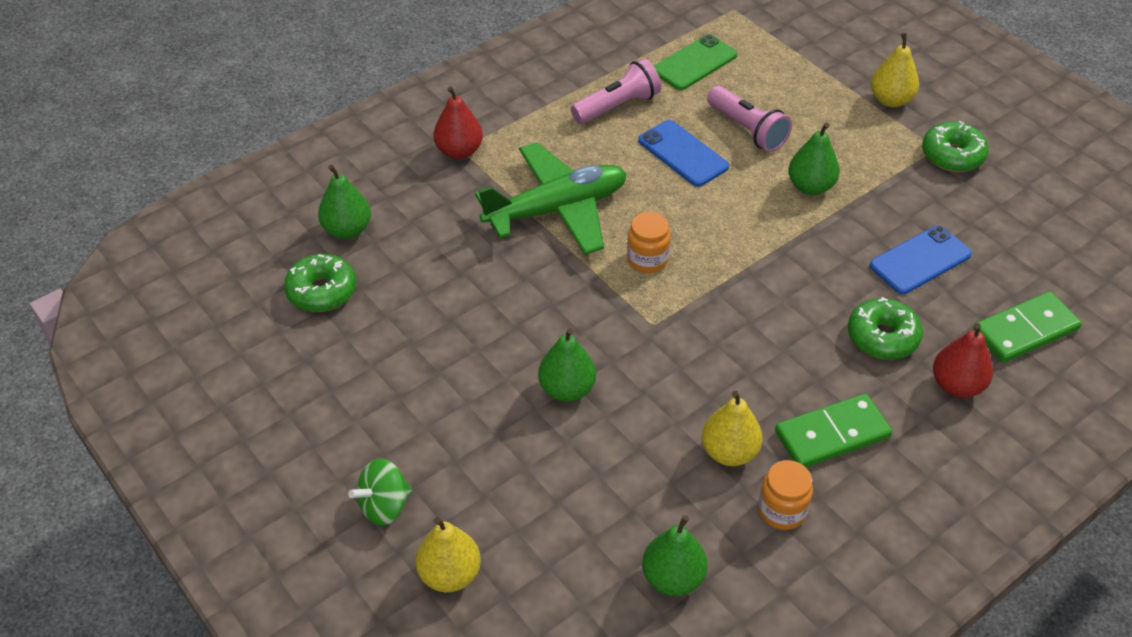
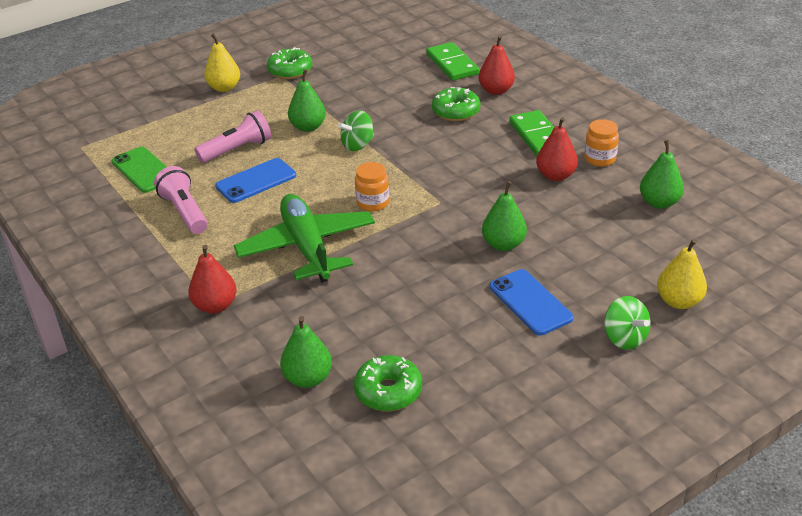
camera: 85 degrees left, 10 degrees down
yellow pear [702,391,763,466] -> red pear [536,117,578,181]
blue phone [870,225,972,294] -> blue phone moved to [490,269,573,335]
none -> green spinning top [338,110,374,151]

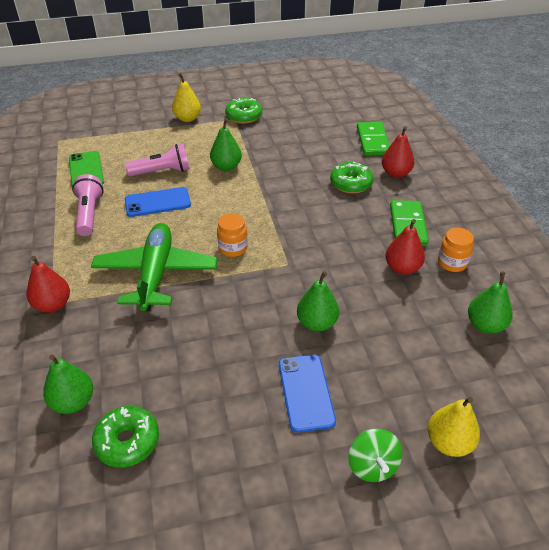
camera: 20 degrees right, 5 degrees up
green spinning top [338,110,374,151] -> none

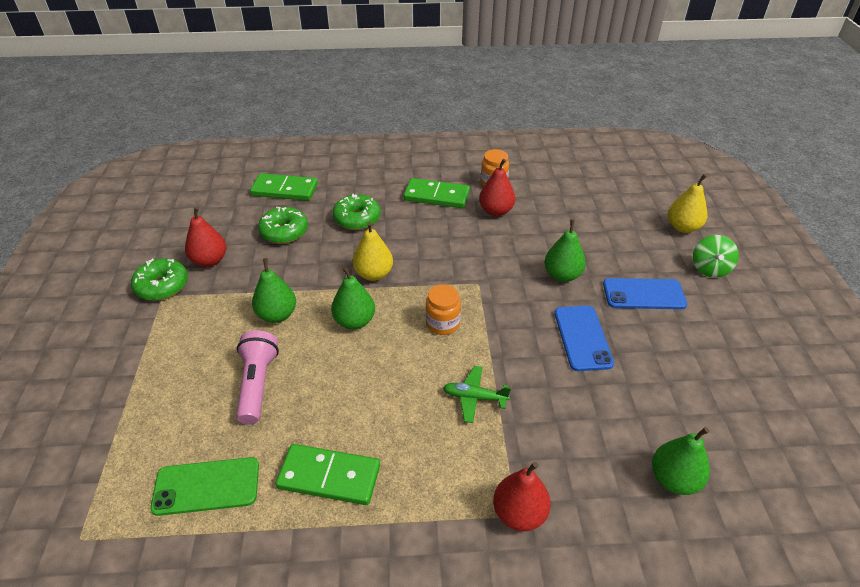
camera: 80 degrees left, 0 degrees up
pink flashlight [72,174,104,236] -> green domino [276,444,380,505]
green plane [91,223,218,311] -> green plane [443,366,511,423], size x0.45
green donut [92,406,159,468] -> green donut moved to [258,207,308,244]
blue phone [125,187,191,217] -> blue phone moved to [554,306,614,371]
yellow pear [172,73,201,122] -> yellow pear moved to [353,222,393,281]
green spinning top [348,429,402,482] -> green spinning top turned 105 degrees clockwise [693,235,739,278]
red pear [382,126,414,178] -> red pear moved to [185,206,226,267]
green pear [468,272,513,334] -> green pear moved to [331,266,375,330]

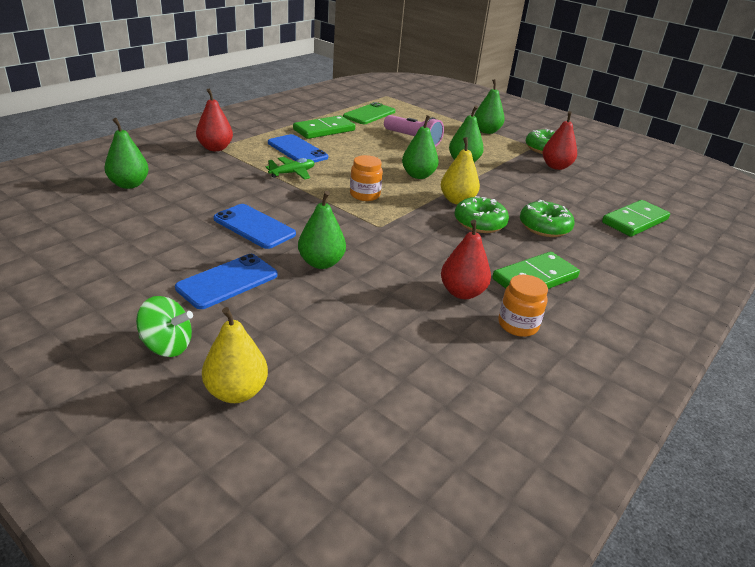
camera: 130 degrees right, 10 degrees down
green donut [258,207,308,244] -> green donut moved to [454,196,509,233]
green spinning top [693,235,739,278] -> green spinning top turned 135 degrees clockwise [136,296,193,357]
none -> blue phone [268,134,328,163]
none -> green pear [474,79,505,134]

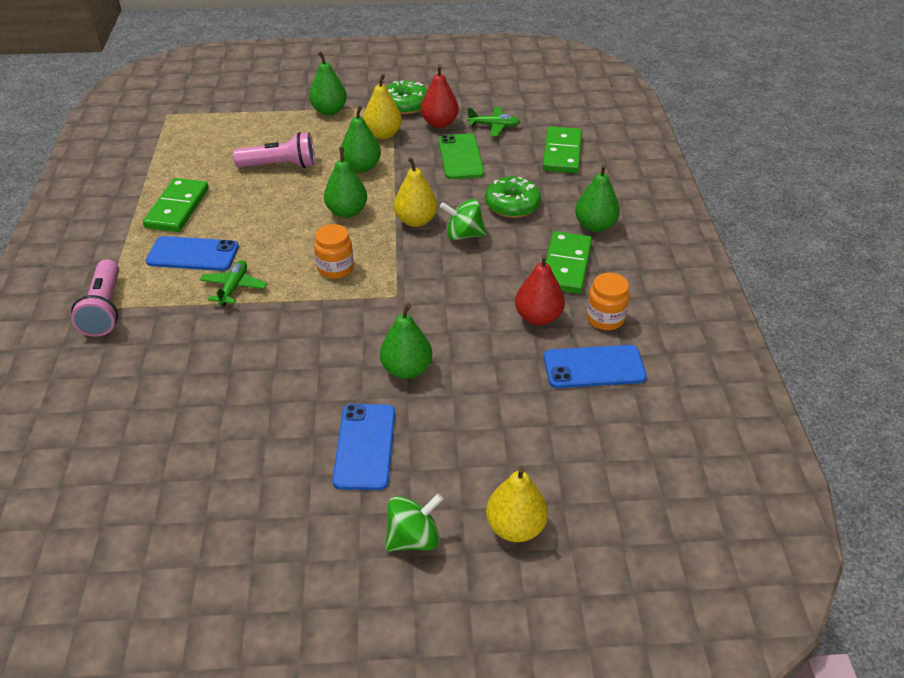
camera: 40 degrees left, 10 degrees up
green pear [105,118,149,189] -> green pear moved to [575,164,620,232]
red pear [196,88,233,151] -> pink flashlight [71,259,119,337]
blue phone [213,204,296,249] -> blue phone moved to [544,345,647,388]
green phone [343,102,395,124] -> green phone moved to [438,134,484,179]
green donut [454,196,509,233] -> green spinning top [440,199,487,240]
none -> yellow pear [363,74,402,139]
none -> green plane [467,107,520,137]

